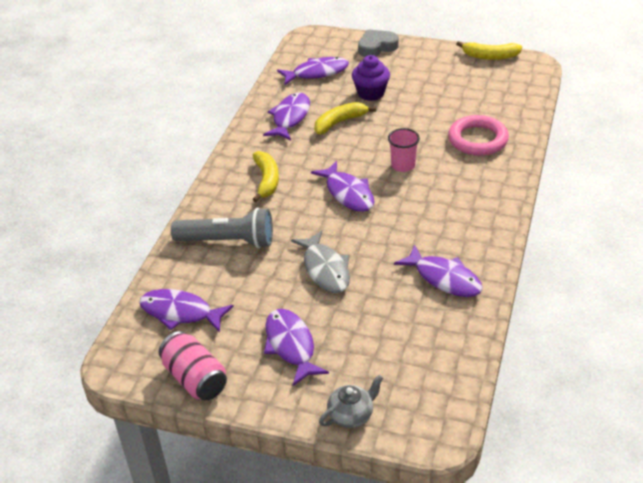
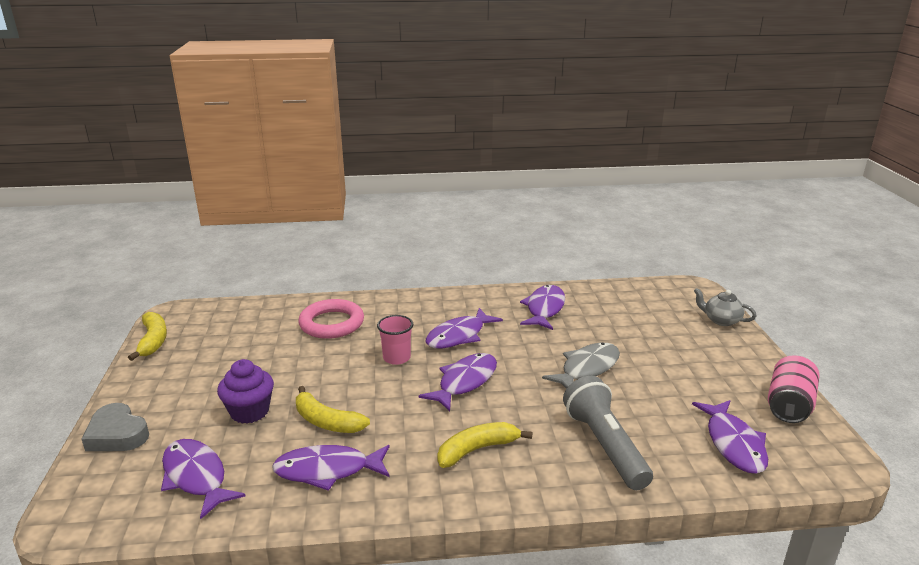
camera: 115 degrees left, 15 degrees down
purple fish [264,309,329,386] -> purple fish moved to [426,308,503,348]

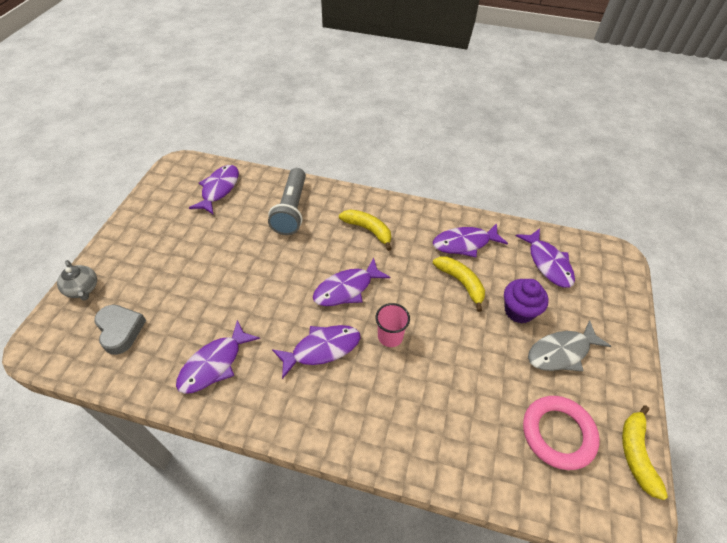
camera: 160 degrees left, 25 degrees up
grey heart [82,403,149,451] -> grey heart moved to [94,305,146,355]
purple fish [272,445,390,491] -> purple fish turned 150 degrees clockwise [433,223,508,257]
pink ring [298,299,364,339] -> pink ring moved to [523,396,600,470]
yellow banana [437,422,532,468] -> yellow banana turned 135 degrees counterclockwise [339,209,392,251]
grey fish [542,343,620,389] -> grey fish moved to [528,320,611,371]
pink can [768,355,819,423] -> none

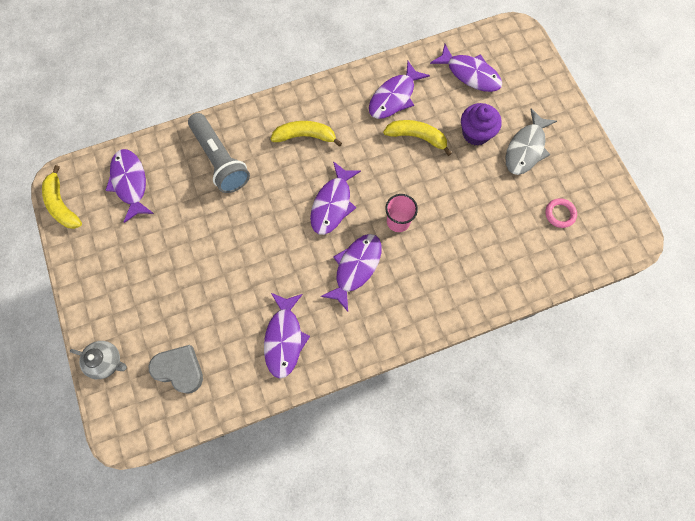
camera: 35 degrees left, 20 degrees up
pink ring [523,396,600,470] -> pink ring [545,198,577,228], size x0.52
yellow banana [622,405,668,500] -> yellow banana moved to [42,165,82,229]

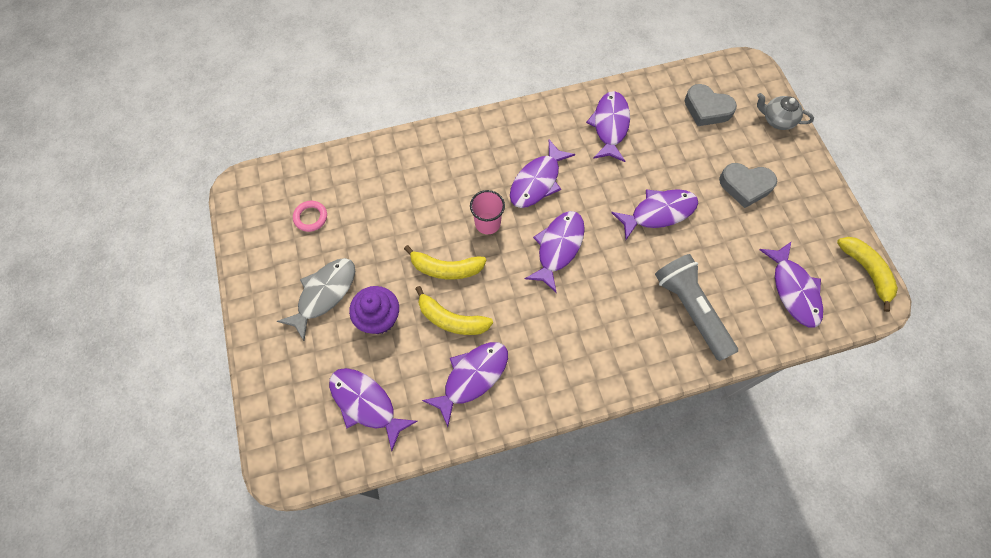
camera: 175 degrees left, 5 degrees down
yellow banana [271,121,342,147] -> yellow banana moved to [404,245,487,280]
none -> purple fish [611,189,698,240]
none -> grey heart [719,163,777,208]

